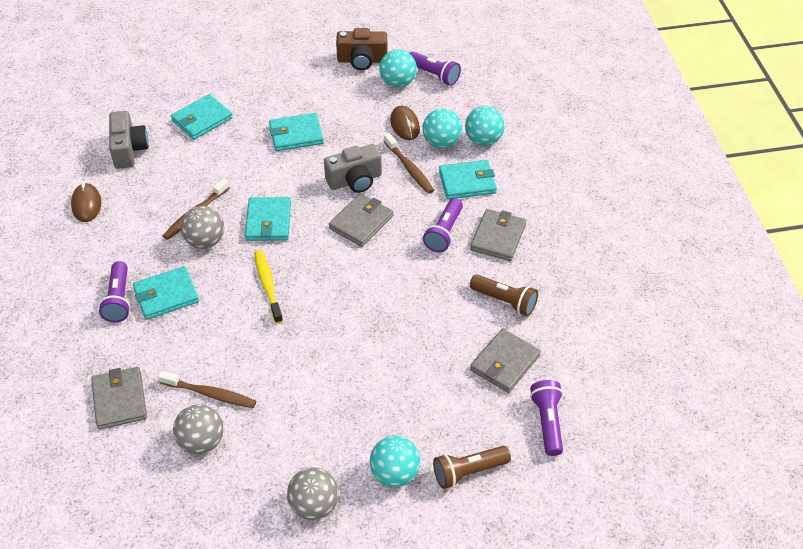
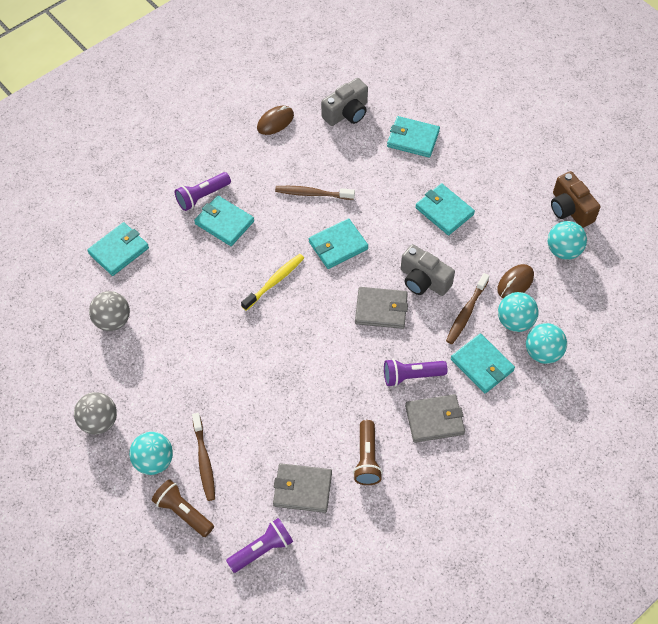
camera: 60 degrees right, 10 degrees up
grey wallet [91,367,147,429] -> turquoise wallet [87,222,149,276]
brown toothbrush [158,371,256,408] -> brown toothbrush moved to [192,413,215,501]
grey ball [181,206,224,249] -> none
purple flashlight [410,51,461,86] -> none

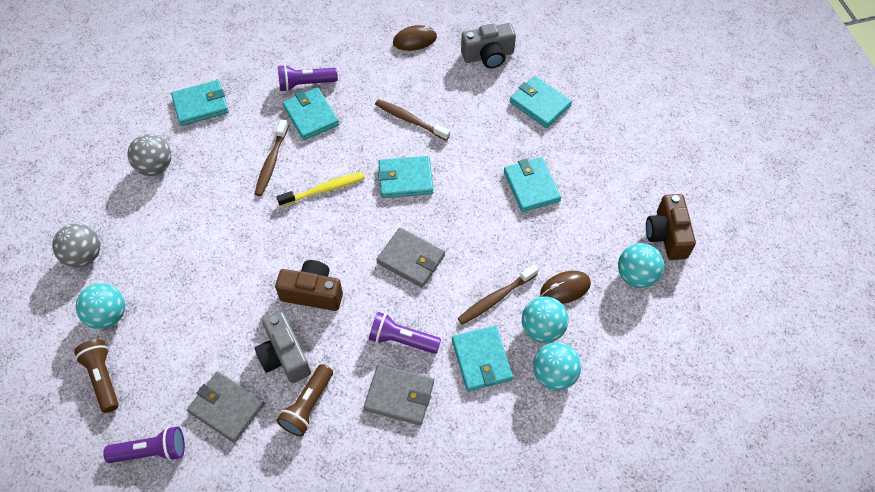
camera: 25 degrees right, 0 degrees up
brown toothbrush [192,413,215,501] -> brown toothbrush moved to [255,119,289,196]
grey camera [401,244,455,296] -> grey camera moved to [255,312,311,383]
none -> brown camera [275,260,343,311]

